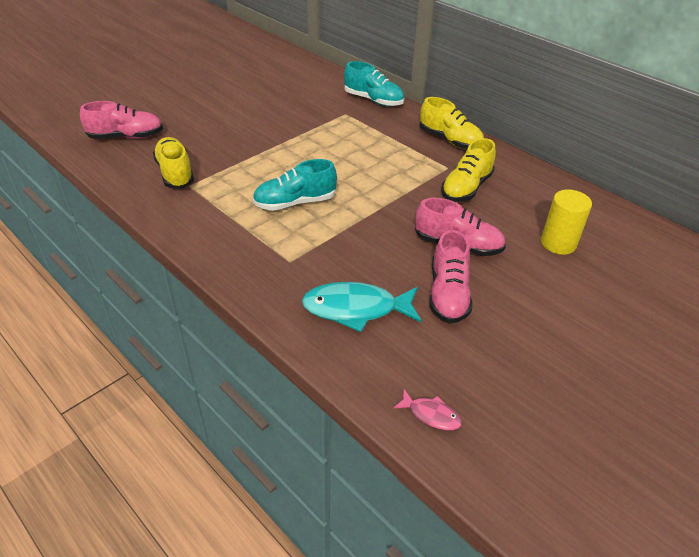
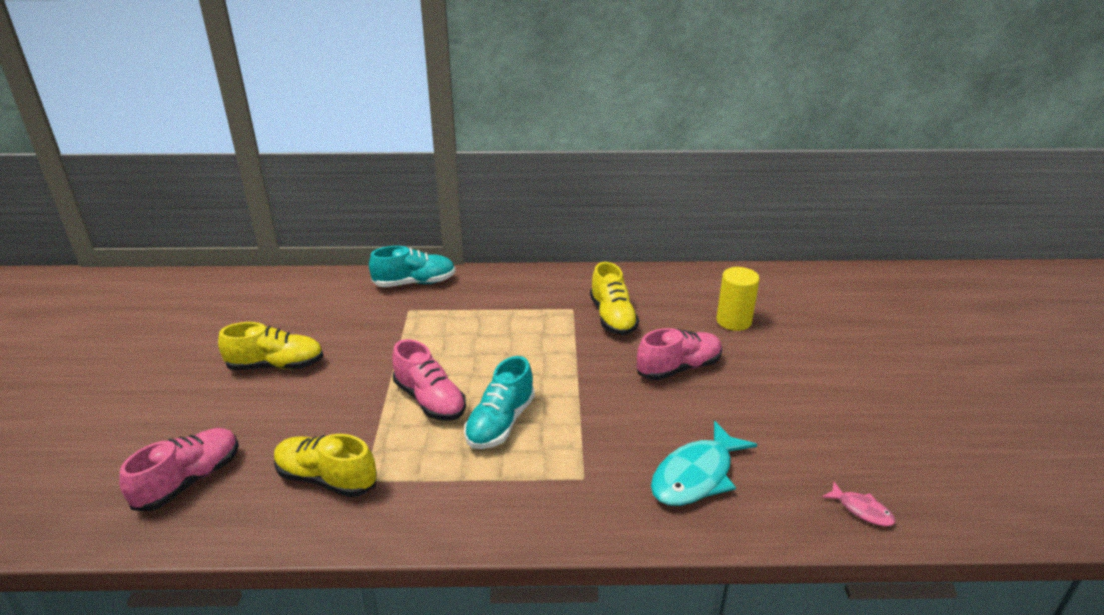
camera: 45 degrees left, 10 degrees down
pink fish [393,389,462,430] -> pink fish turned 60 degrees clockwise [822,482,896,526]
yellow shoe [420,97,484,149] -> yellow shoe moved to [218,322,323,370]
pink shoe [429,230,472,324] -> pink shoe moved to [392,339,466,421]

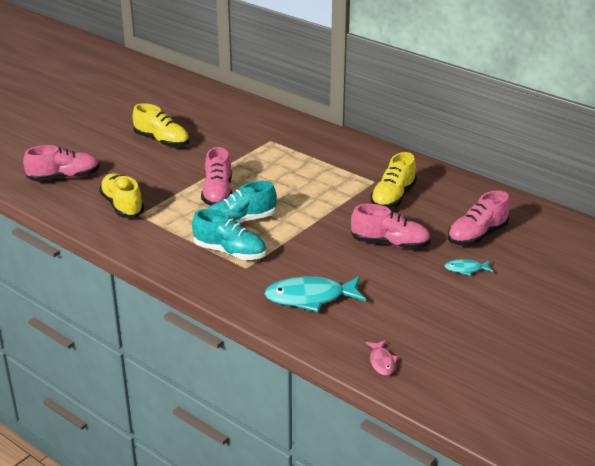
camera: 40 degrees right, 0 degrees up
turquoise shoe [369,246,455,287] -> turquoise shoe moved to [192,209,266,260]
yellow cylinder [716,267,759,331] -> pink shoe [448,190,510,246]
none -> turquoise fish [444,259,493,276]

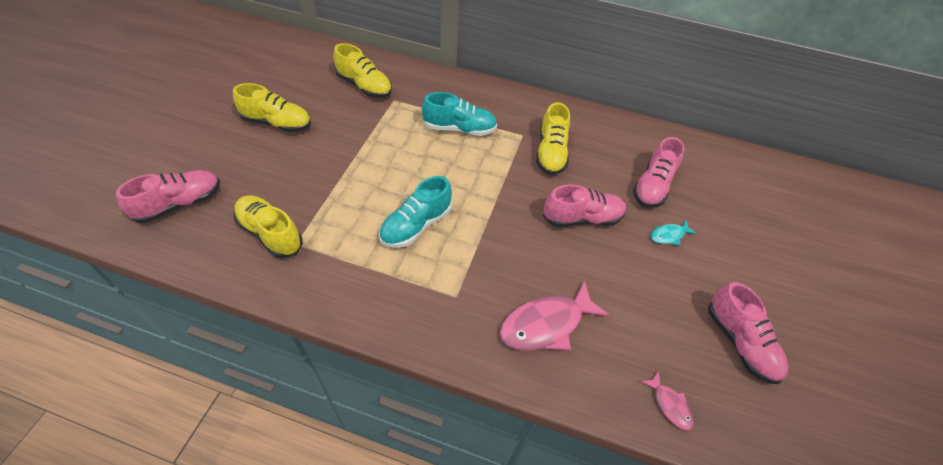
camera: 25 degrees left, 20 degrees up
turquoise shoe [192,209,266,260] -> turquoise shoe moved to [422,92,497,136]
pink shoe [201,147,232,206] -> pink shoe moved to [708,282,788,384]
turquoise fish [264,276,366,312] -> pink fish [500,281,609,351]
none -> yellow shoe [333,43,392,98]

